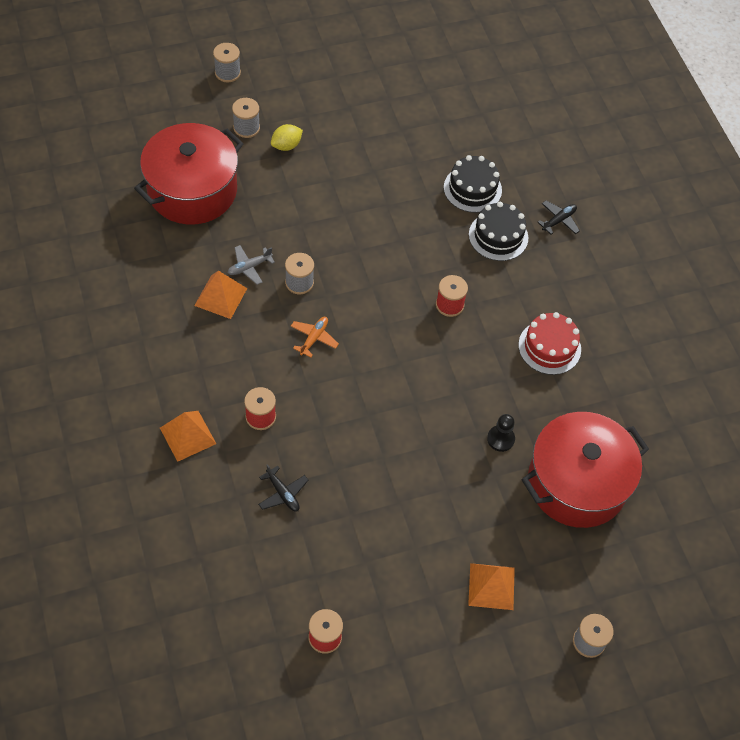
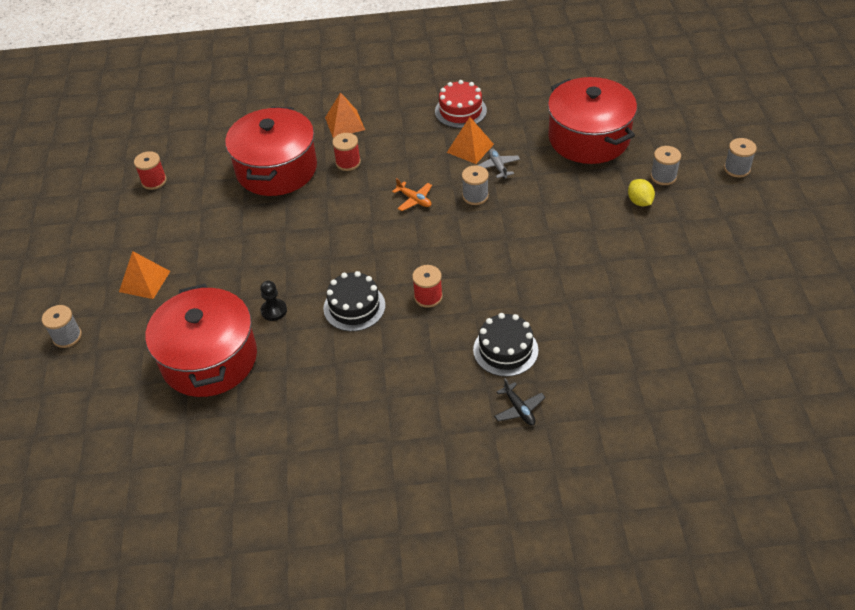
camera: 110 degrees right, 10 degrees down
black plane [258,464,308,512] -> red pot [225,107,317,196]
black cake [444,155,502,213] -> black cake moved to [323,271,385,331]
red cake [518,312,581,375] -> red cake moved to [435,80,487,128]

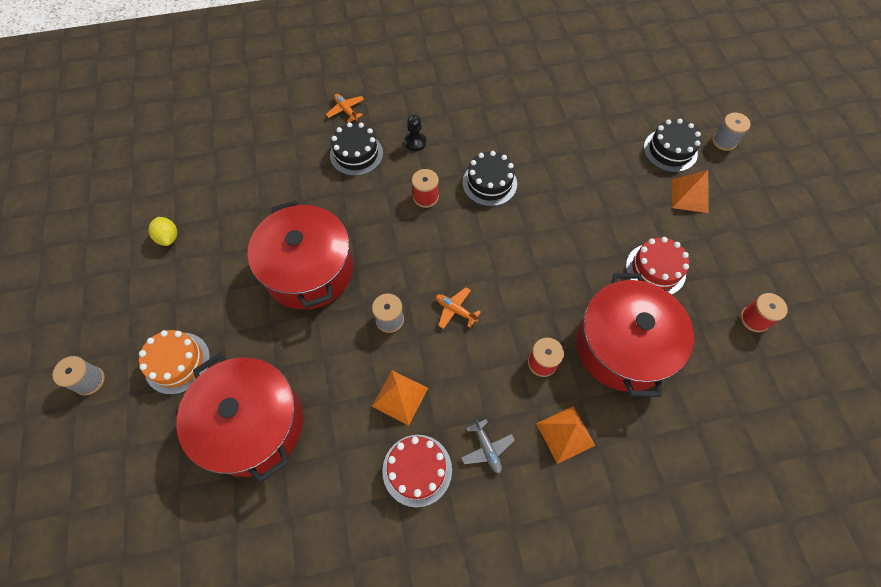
camera: 170 degrees right, 15 degrees up
red pot [146,284,257,397] -> red pot moved to [247,200,353,310]
black pawn [260,281,287,321] -> black pawn moved to [404,115,426,151]
grey plane [477,148,520,179] -> grey plane moved to [461,419,515,474]
black plane [494,378,546,426] -> orange plane [326,94,364,122]
yellow lemon [628,179,655,206] -> yellow lemon moved to [148,217,177,246]
grey spool [651,146,681,185] -> orange cake [139,330,210,394]
none -> red cake [626,237,689,294]
none -> black cake [644,119,701,172]

